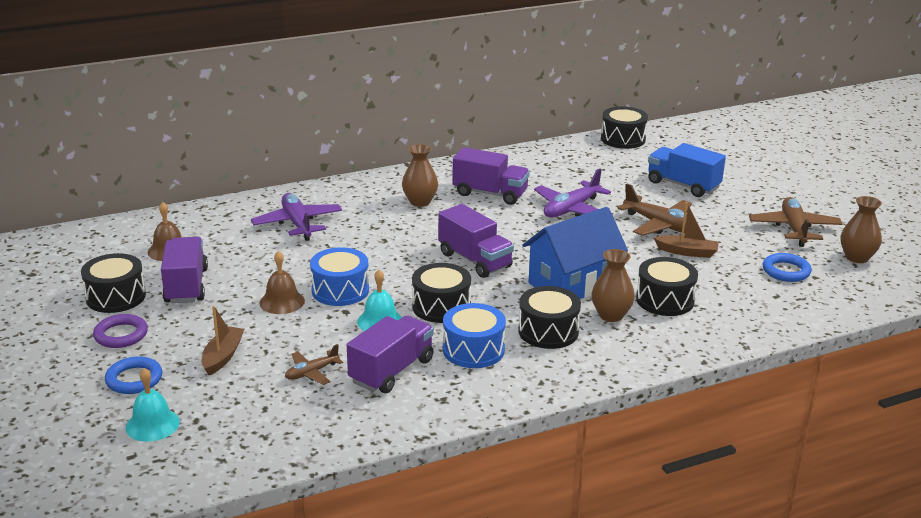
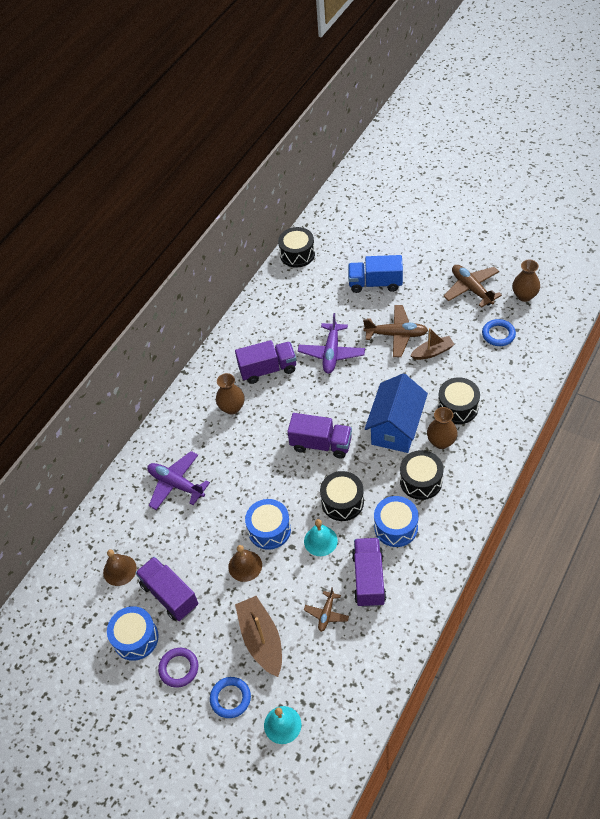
camera: 30 degrees left, 25 degrees up
black drum [81,253,146,313] -> blue drum [107,606,159,661]
brown boat [201,306,244,375] -> brown boat [235,596,282,677], size x1.58

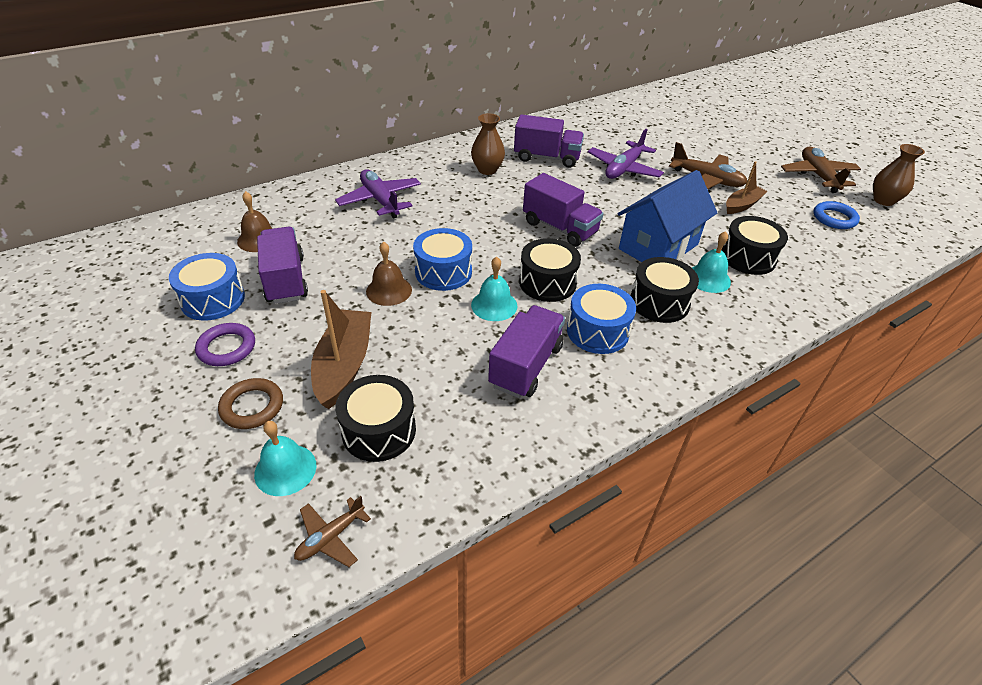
camera: 20 degrees right, 10 degrees down
blue ring [210,677,251,718] -> brown ring [218,378,283,429]
black drum [278,227,315,268] -> black drum moved to [335,375,416,462]
brown plane [304,587,349,632] -> brown plane moved to [294,496,371,567]
blue truck [348,255,403,293] -> none
brown boat [410,328,455,360] -> brown boat turned 45 degrees counterclockwise [726,161,768,214]
brown vase [427,407,457,449] -> turquoise bell [692,231,731,293]

